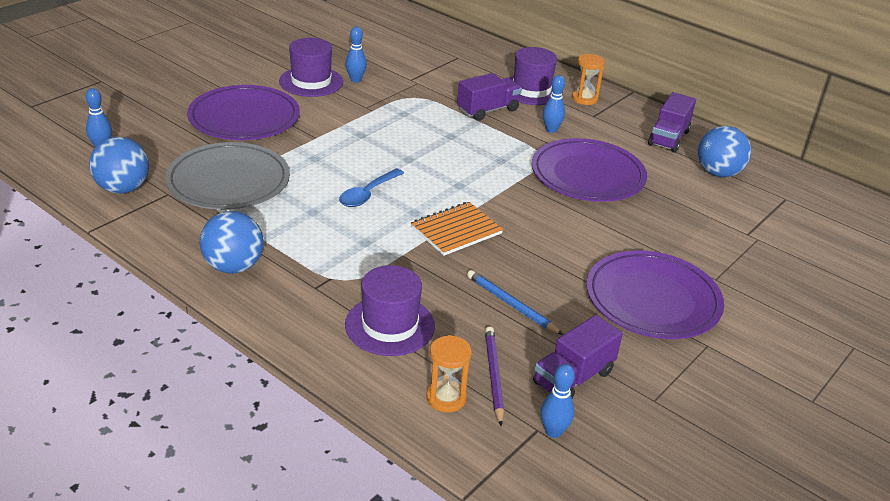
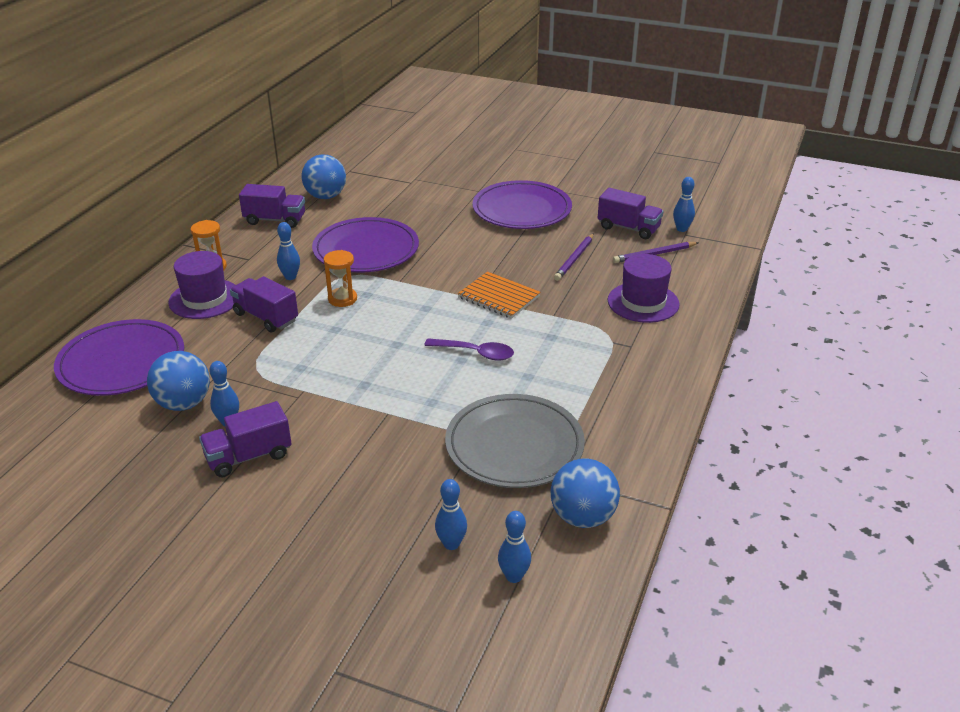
camera: 105 degrees left, 0 degrees up
purple plate [187,85,300,140] -> purple plate moved to [54,319,184,396]
blue ball [200,211,264,274] -> blue ball moved to [147,351,210,411]
purple hat [279,38,343,97] -> purple truck [199,401,292,477]
blue spoon [339,168,404,207] -> purple spoon [424,338,514,361]
orange hourglass [426,335,472,412] -> orange hourglass moved to [323,250,357,307]
blue pencil [467,270,563,335] -> purple pencil [554,233,594,281]
none -> blue bowling pin [435,479,467,550]

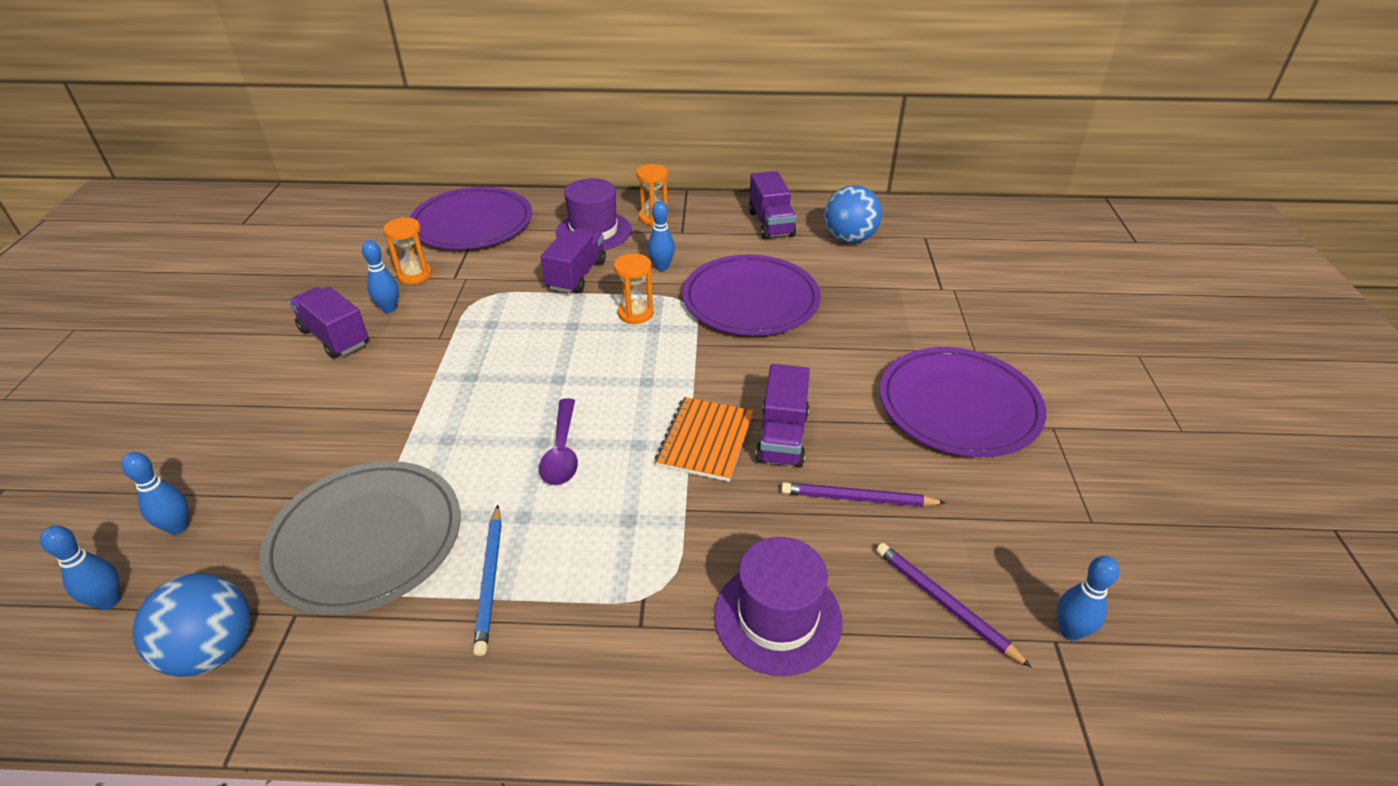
camera: 70 degrees right, 5 degrees up
blue ball [147,351,210,411] -> orange hourglass [383,217,432,284]
purple truck [598,188,663,239] -> purple truck moved to [755,364,810,468]
none -> blue pencil [473,505,502,656]

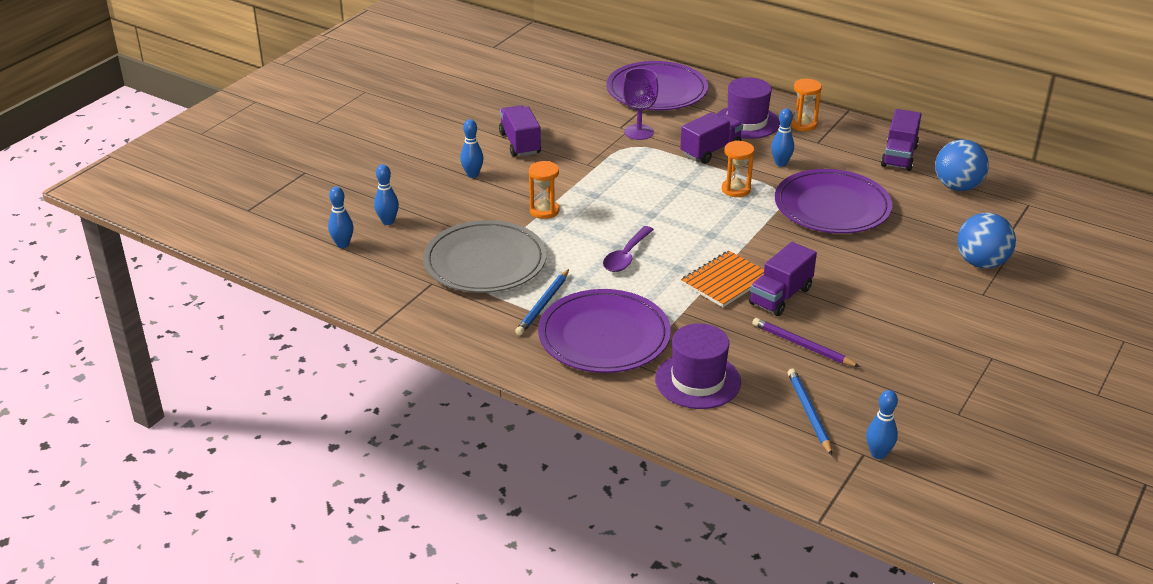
camera: 30 degrees right, 5 degrees down
blue ball [133,573,250,677] -> blue ball moved to [957,213,1016,269]
blue bowling pin [362,240,399,313] -> blue bowling pin moved to [460,119,484,178]
orange hourglass [383,217,432,284] -> orange hourglass moved to [529,161,559,219]
purple pencil [876,543,1032,668] -> blue pencil [788,369,832,456]
purple plate [880,347,1046,457] -> purple plate moved to [538,289,671,373]
none -> purple goblet [623,68,658,140]

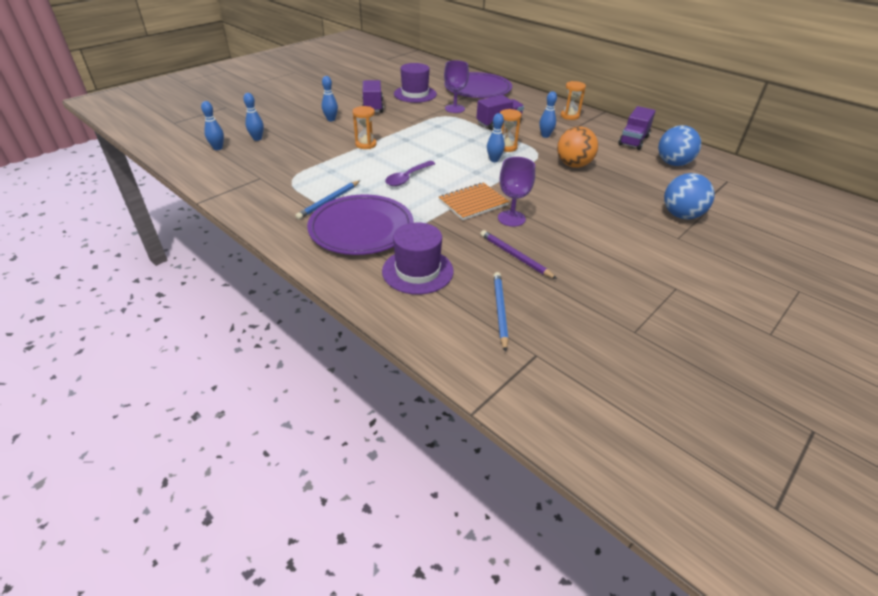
camera: 10 degrees right, 5 degrees up
grey plate [423,220,547,293] -> none
purple hat [716,77,780,139] -> purple hat moved to [394,63,437,103]
purple truck [749,242,817,316] -> purple goblet [498,157,535,227]
purple plate [775,169,893,234] -> orange ball [557,126,598,168]
blue bowling pin [866,390,898,459] -> blue bowling pin moved to [487,113,505,162]

